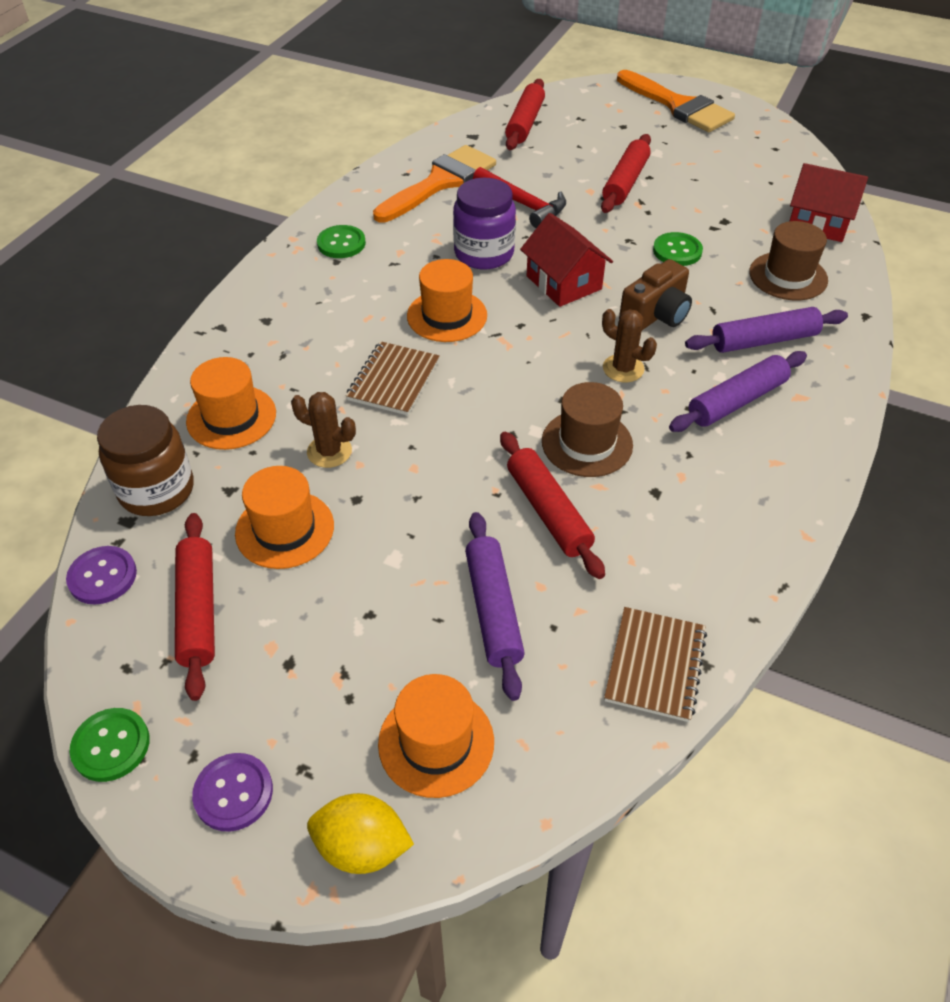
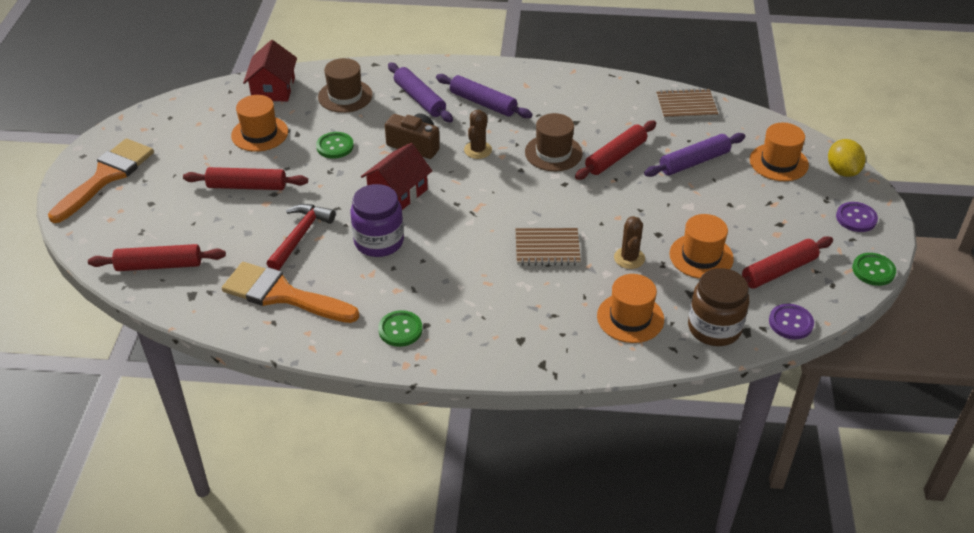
camera: 110 degrees left, 5 degrees down
orange hat [407,259,487,342] -> orange hat moved to [231,95,288,152]

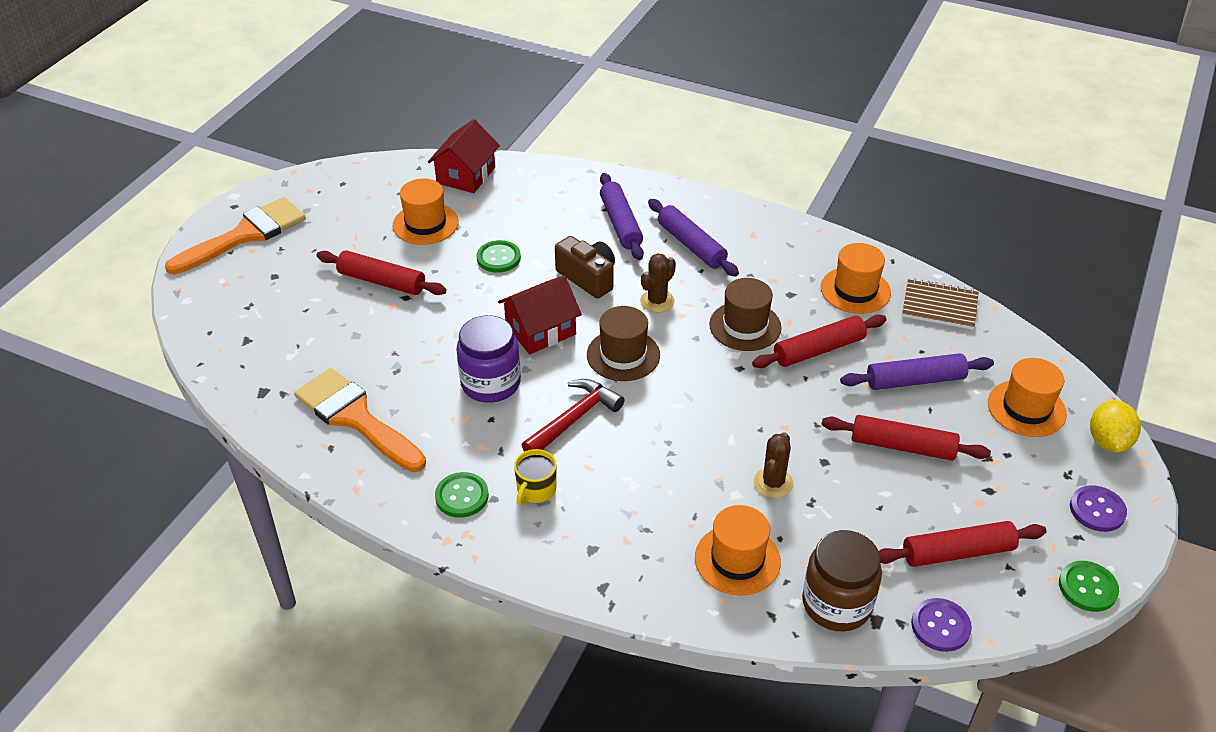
camera: 20 degrees right, 0 degrees up
red rolling pin [88,244,226,271] -> red rolling pin moved to [821,415,991,461]
red hammer [267,204,335,270] -> red hammer moved to [522,379,625,452]
brown hat [318,58,373,113] -> brown hat moved to [587,306,660,381]
brown notebook [516,228,581,266] -> none
orange hat [669,214,734,279] -> orange hat moved to [821,243,891,314]
none -> yellow mug [514,449,556,505]

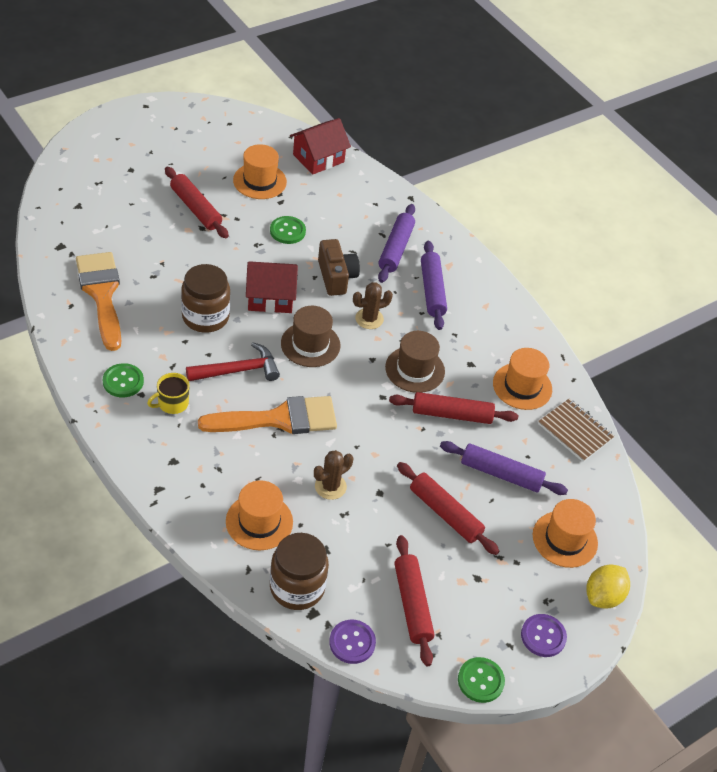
camera: 25 degrees right, 5 degrees up
orange brush [165,197,306,274] -> orange brush moved to [198,396,337,434]
purple jar [456,315,521,403] -> brown jar [181,264,230,333]
red rolling pin [879,521,1046,567] -> red rolling pin turned 60 degrees clockwise [394,535,435,666]

